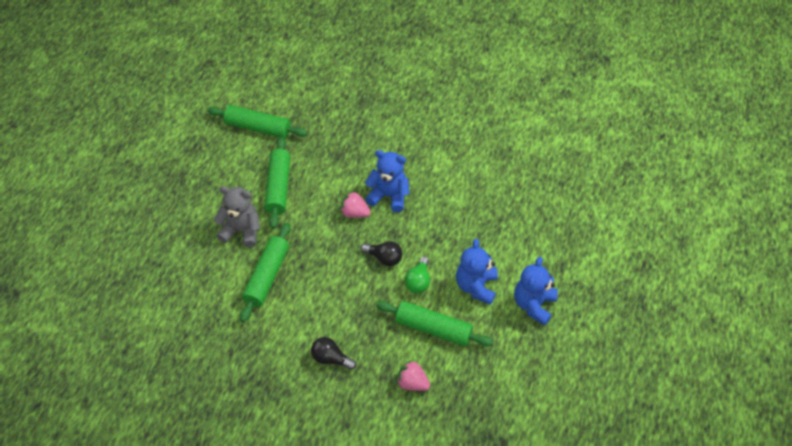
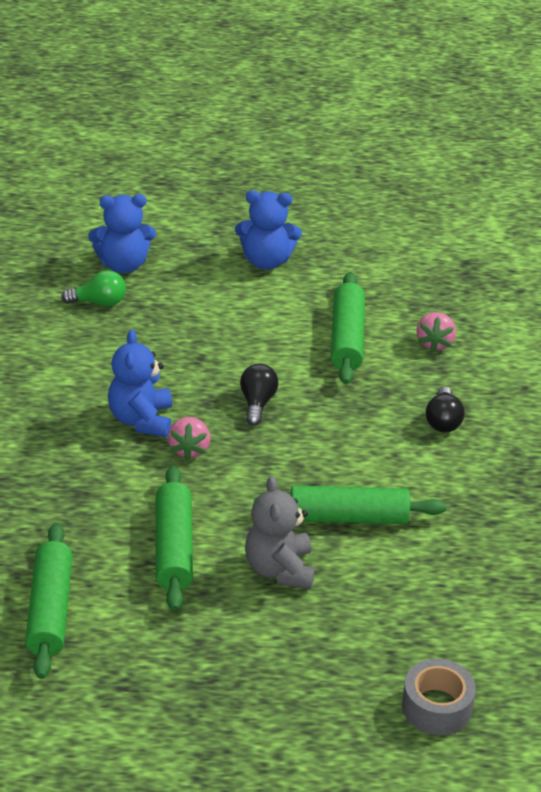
camera: 110 degrees left, 15 degrees down
green rolling pin [265,137,290,229] -> green rolling pin turned 75 degrees counterclockwise [156,466,193,611]
green light bulb [405,256,430,293] -> green light bulb moved to [61,270,126,306]
blue teddy bear [456,239,498,305] -> blue teddy bear moved to [88,194,156,273]
none -> grey tape [402,659,476,735]

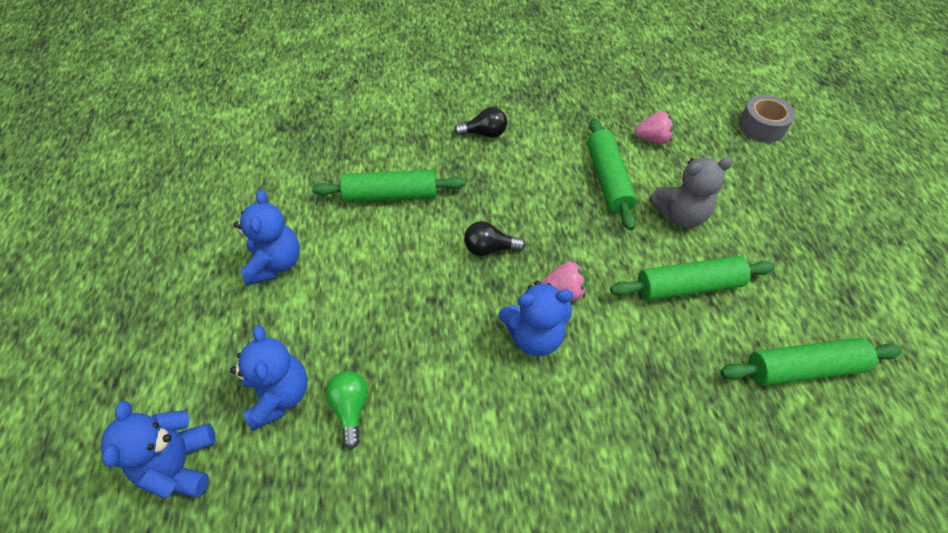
camera: 95 degrees left, 15 degrees up
pink strawberry [416,312,456,352] -> pink strawberry moved to [634,111,674,144]
none -> blue teddy bear [101,401,216,499]

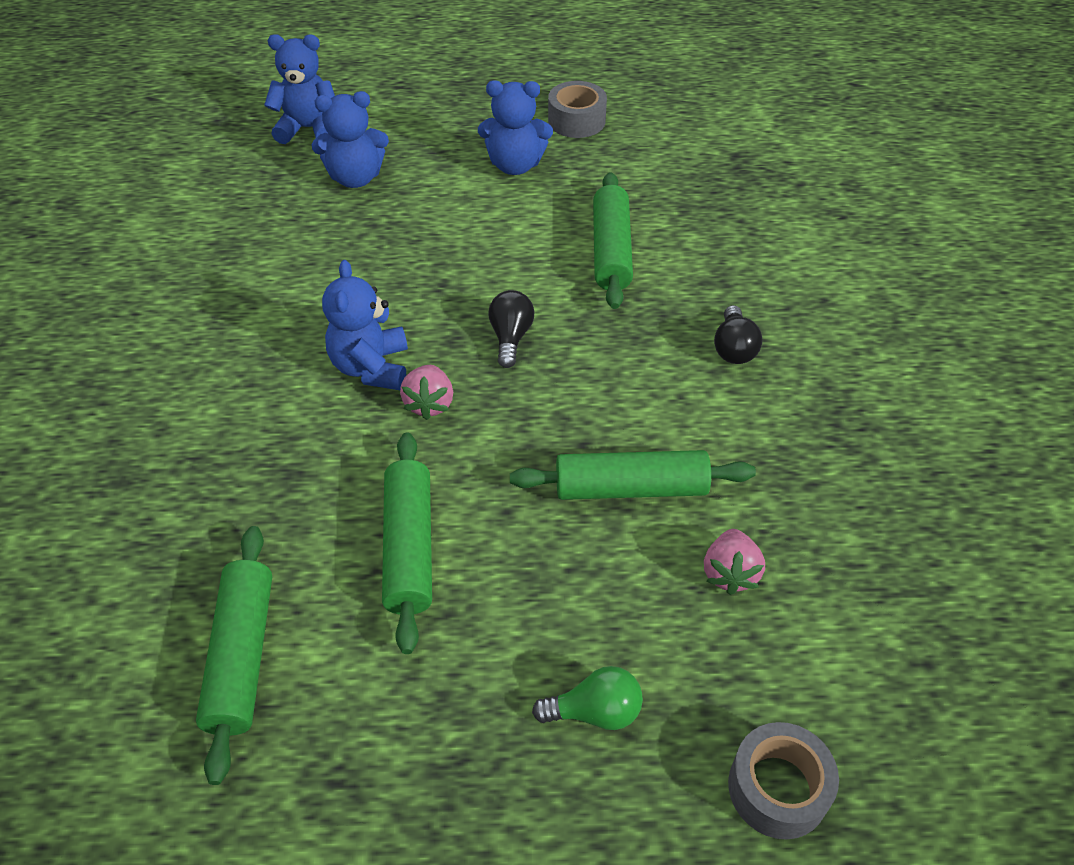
camera: 95 degrees right, 5 degrees down
green light bulb [326,371,368,449] -> green light bulb moved to [532,666,643,730]
grey teddy bear [649,157,733,227] -> none
none -> grey tape [548,81,607,138]

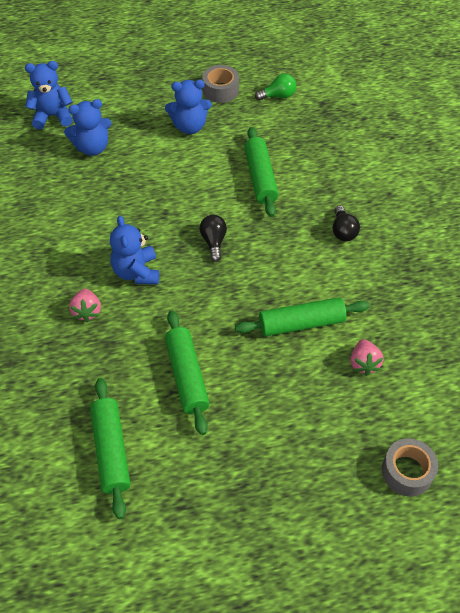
camera: 10 degrees left, 5 degrees up
pink strawberry [400,365,453,420] -> pink strawberry moved to [69,289,101,323]
green light bulb [532,666,643,730] -> green light bulb moved to [255,74,296,101]

